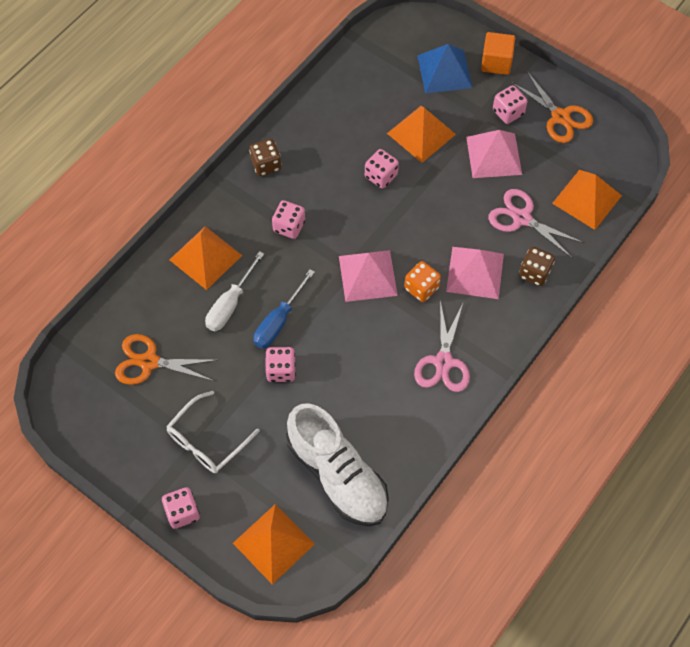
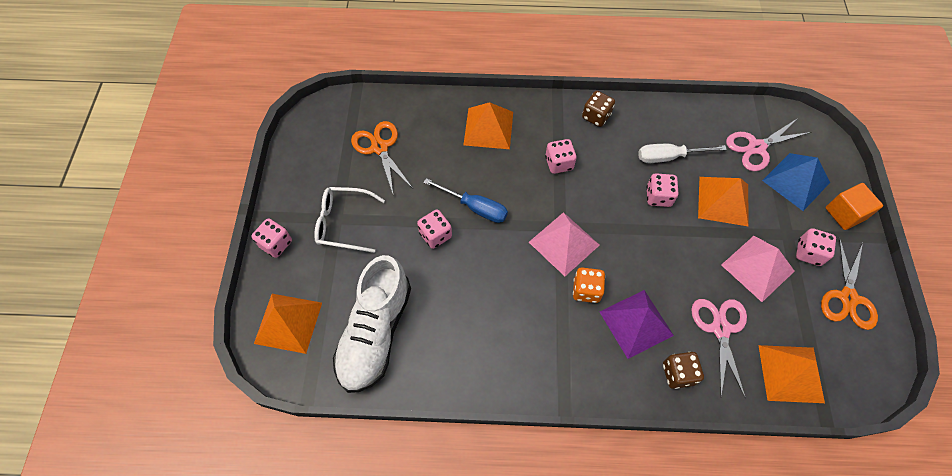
camera: 55 degrees right, 0 degrees up
white screwdriver [205,251,264,331] -> white screwdriver moved to [638,144,727,163]
blue screwdriver [253,269,315,349] -> blue screwdriver turned 150 degrees counterclockwise [423,178,508,223]
pink scissors [414,300,470,392] -> pink scissors moved to [726,118,811,171]
pink pyramid [446,247,504,299] -> purple pyramid [600,290,674,359]

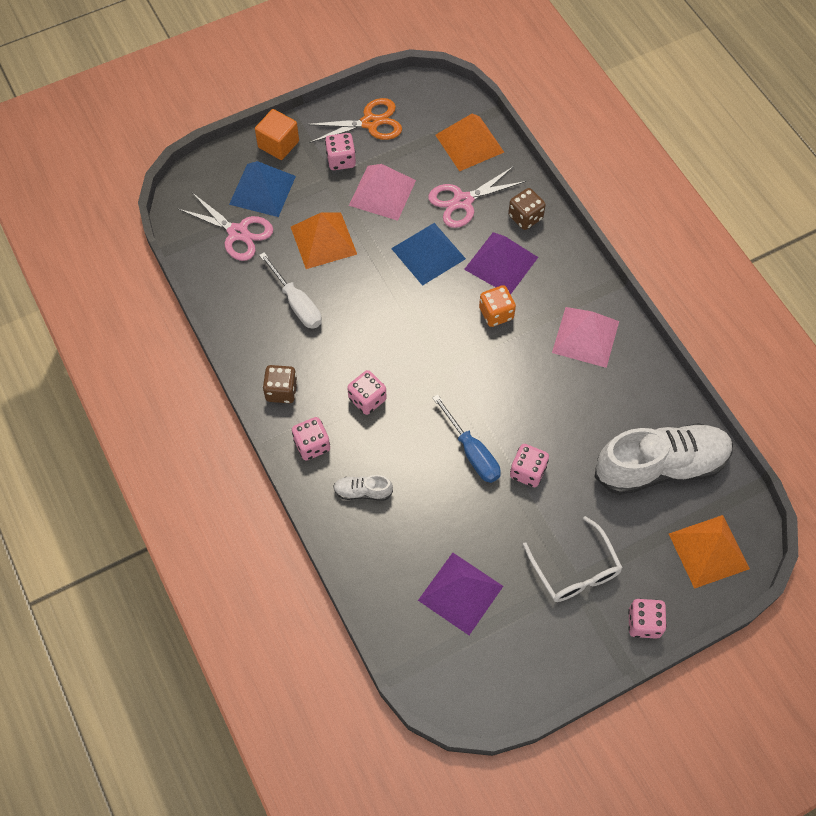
camera: 120 degrees left, 0 degrees up
orange scissors [351,121,412,193] -> purple pyramid [418,553,503,635]
blue screwdriver [423,178,508,223] -> blue screwdriver turned 150 degrees clockwise [432,395,501,483]
orange pyramid [464,102,513,149] -> white shoe [333,475,393,501]
pink pyramid [529,212,600,276] -> pink pyramid moved to [552,307,619,368]
pink dice [646,173,679,207] -> pink dice moved to [292,417,330,460]
none -> blue pyramid [391,223,466,286]

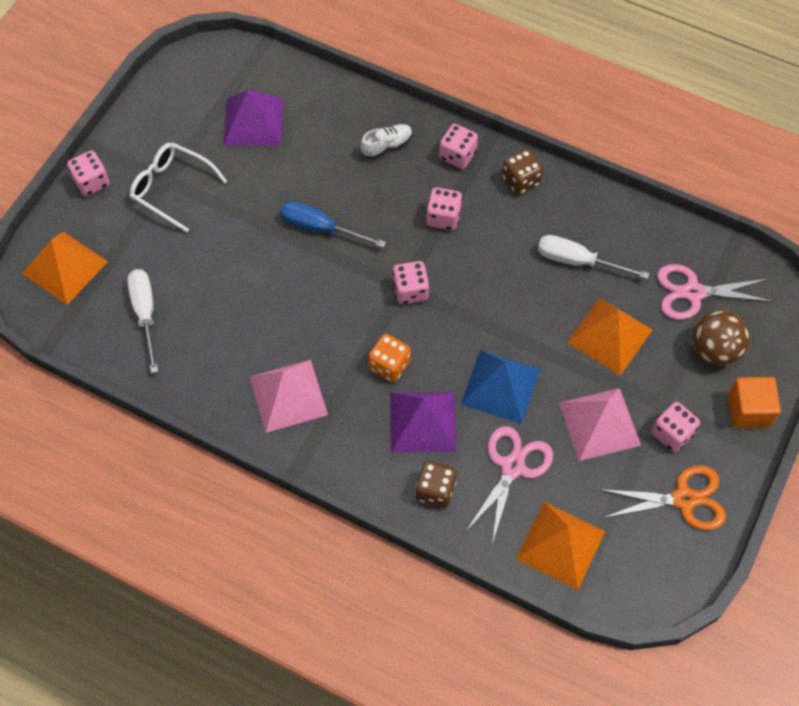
camera: 145 degrees right, 0 degrees up
blue pyramid [229,161,296,217] -> brown ball [693,311,750,366]
orange scissors [305,98,402,143] -> orange scissors turned 135 degrees counterclockwise [599,466,726,530]
pink dice [510,444,549,487] -> pink dice moved to [392,261,429,304]
white shoe [594,423,733,495] -> white screwdriver [127,269,158,373]

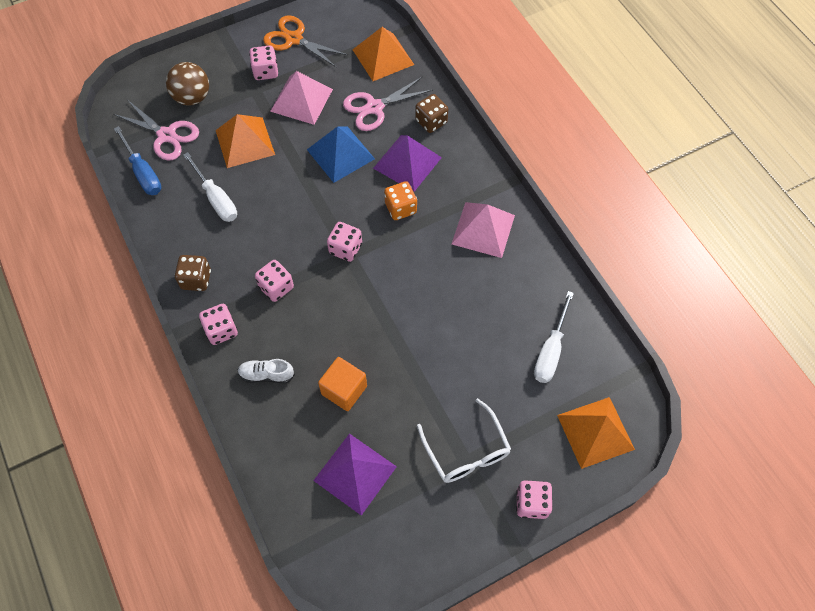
camera: 145 degrees left, 0 degrees up
blue screwdriver [280,201,386,248] -> blue screwdriver moved to [114,126,161,195]
orange cube [728,377,781,428] -> orange cube moved to [318,357,367,411]

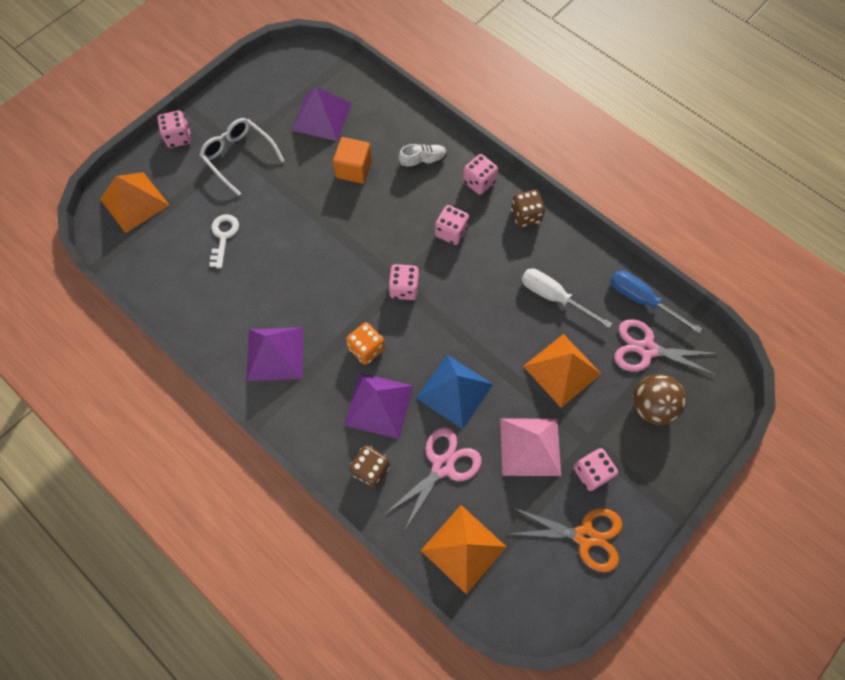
camera: 160 degrees right, 5 degrees up
pink pyramid [452,202,515,258] -> purple pyramid [246,327,303,381]
white screwdriver [534,291,574,383] -> none
none -> white key [209,214,239,269]

